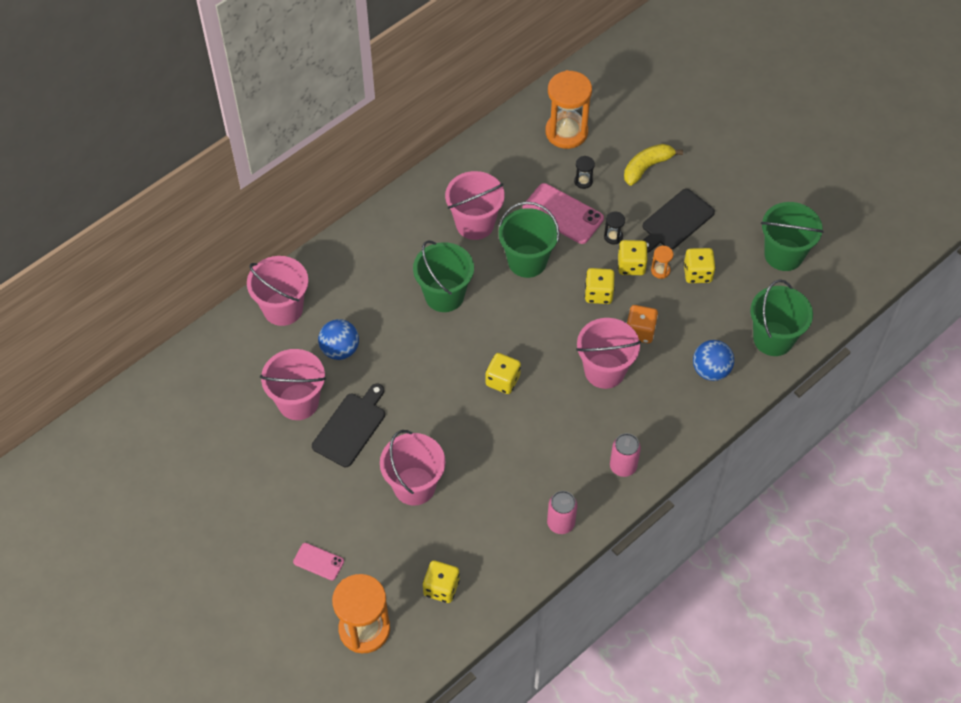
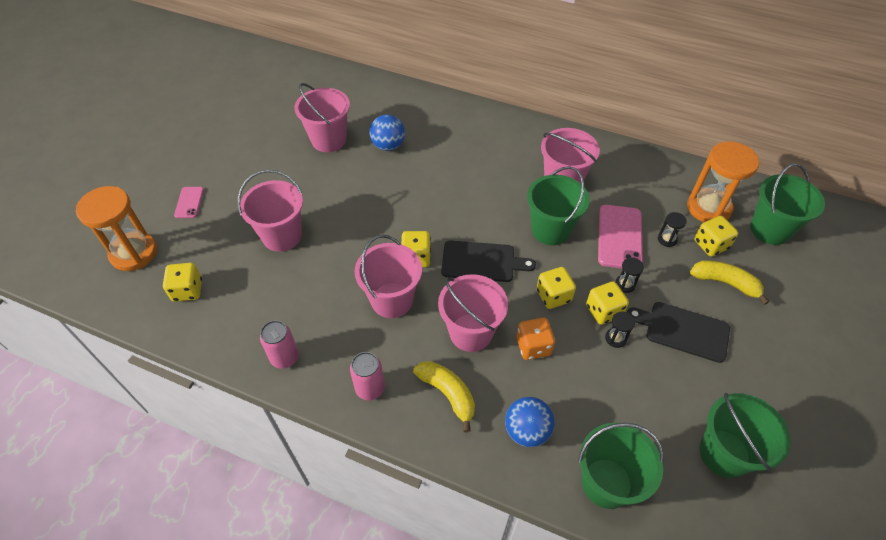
camera: 65 degrees right, 5 degrees down
pink bucket [247,256,308,326] -> pink bucket moved to [355,235,422,318]
black cutting board [312,384,385,467] -> black cutting board moved to [441,241,536,282]
green bucket [413,240,474,312] -> green bucket moved to [750,163,825,245]
orange hourglass [651,246,673,279] -> black hourglass [605,312,635,348]
yellow dice [684,248,716,283] -> yellow dice moved to [694,216,738,256]
none -> yellow banana [413,361,475,432]

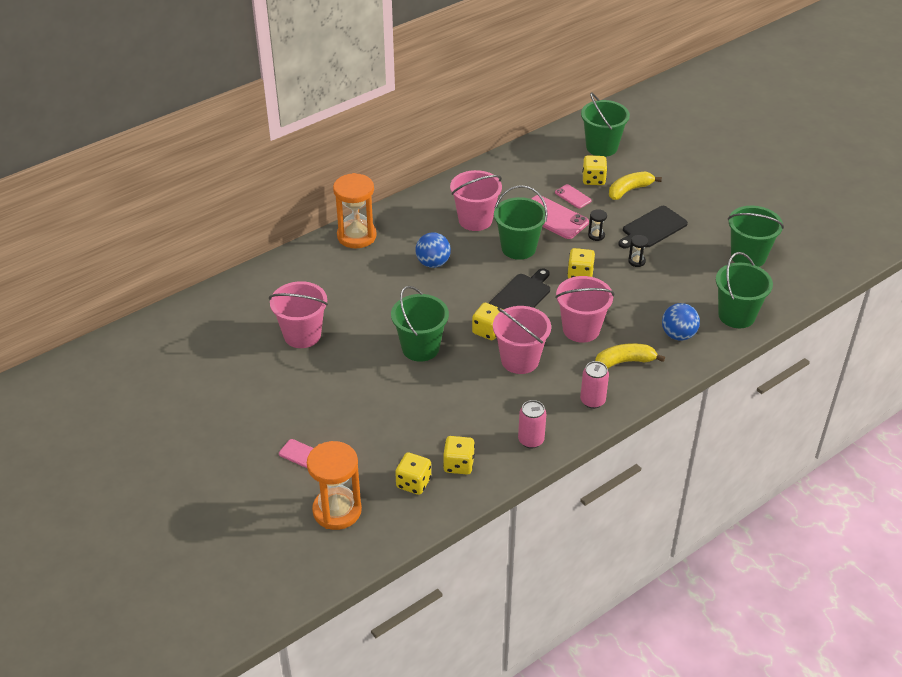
camera: 60 degrees left, 10 degrees down
pink bucket [238,170,303,252] -> none
blue ball [369,115,405,151] -> blue ball moved to [415,232,451,268]
orange dice [516,318,555,360] -> none
yellow dice [586,281,629,325] -> yellow dice moved to [443,436,475,475]
black hourglass [658,212,687,247] -> pink phone [555,184,592,209]
orange hourglass [687,141,759,222] -> orange hourglass moved to [333,173,377,248]
none -> green bucket [391,286,449,362]

